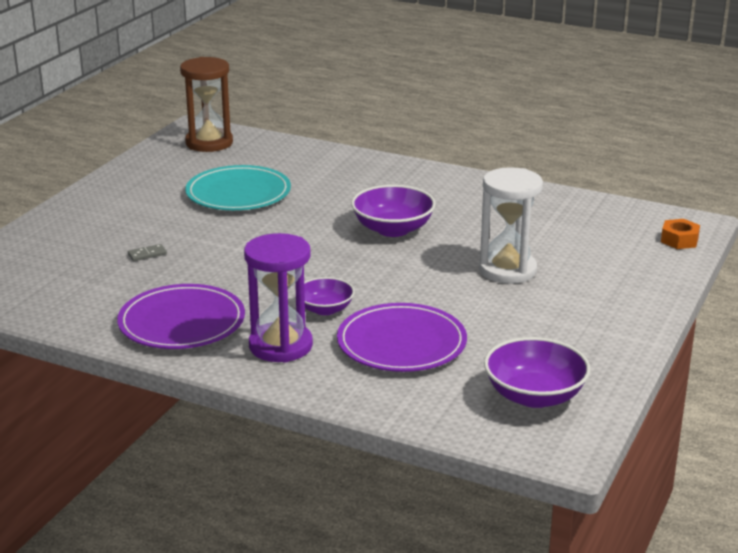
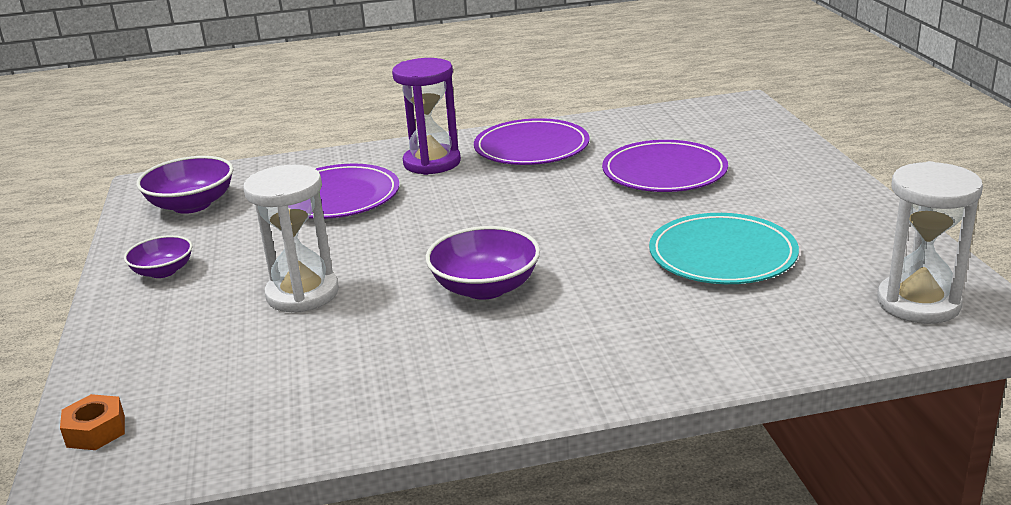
camera: 145 degrees right, 0 degrees up
grey domino [128,244,167,261] -> purple plate [602,140,728,192]
brown hourglass [180,57,233,152] -> white hourglass [877,161,983,324]
purple bowl [304,277,355,315] -> purple bowl moved to [124,235,192,278]

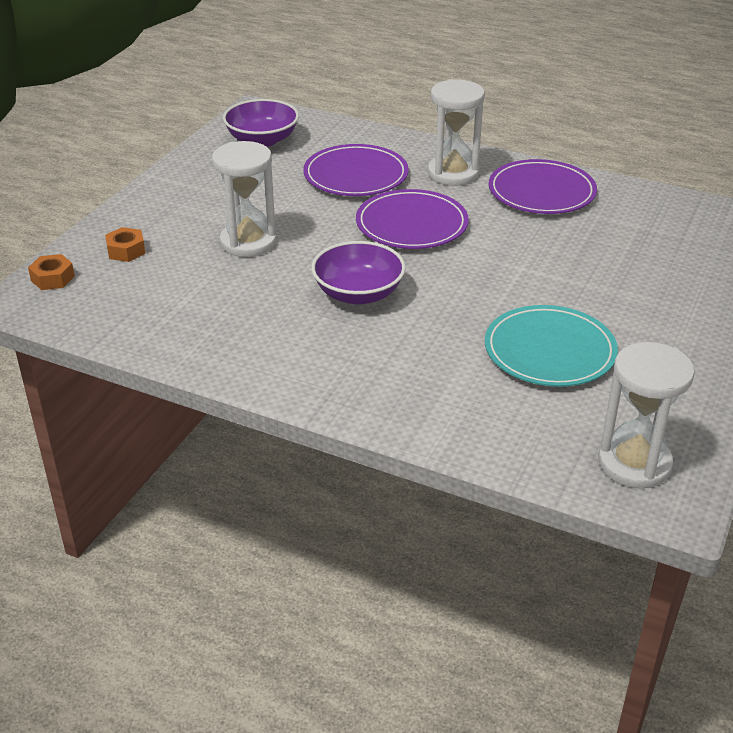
camera: 35 degrees right, 10 degrees up
purple bowl [124,235,192,278] -> none
purple hourglass [392,58,461,175] -> white hourglass [428,79,485,186]
purple plate [602,140,728,192] -> purple plate moved to [356,189,469,249]
none -> orange nut [105,227,145,262]

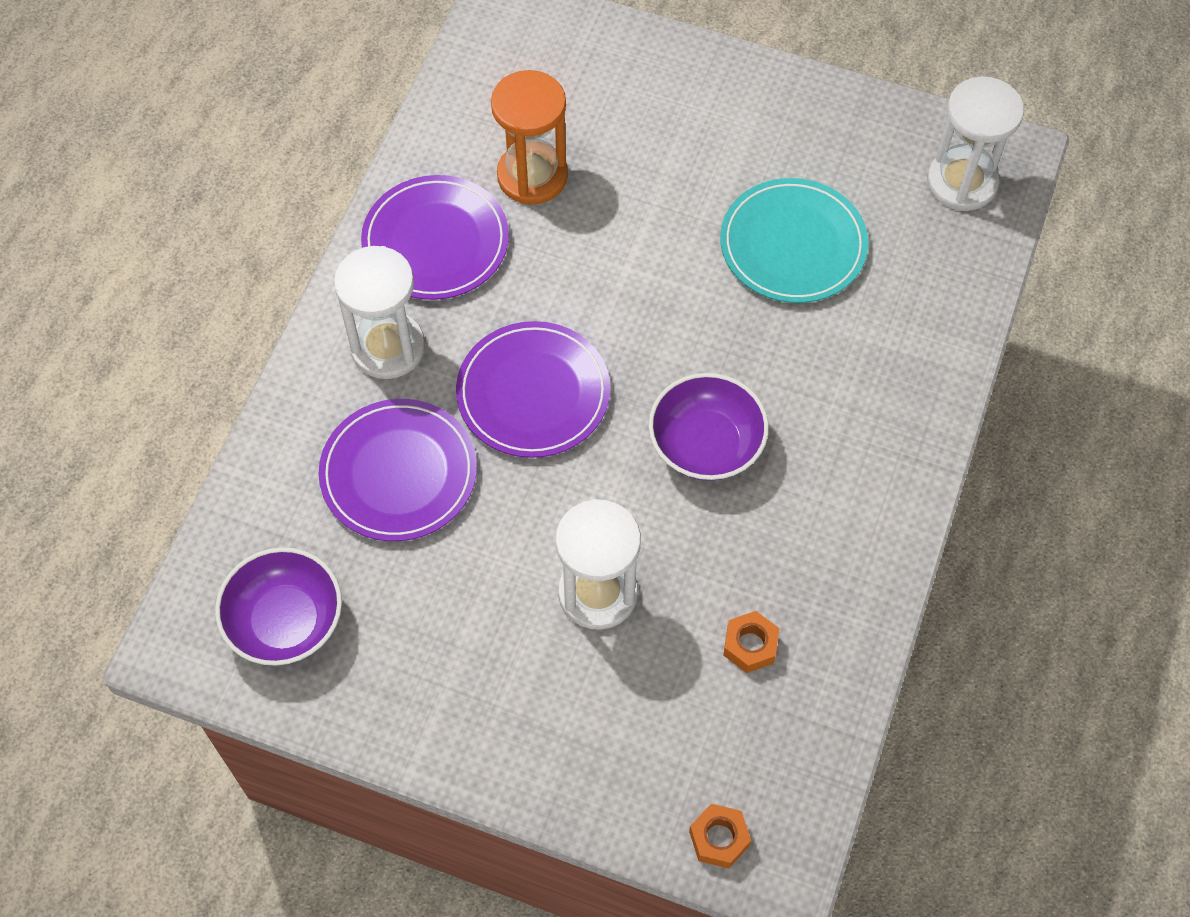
camera: 95 degrees left, 25 degrees up
orange nut [105,227,145,262] -> orange nut moved to [723,611,779,673]
none -> orange hourglass [491,70,568,205]

